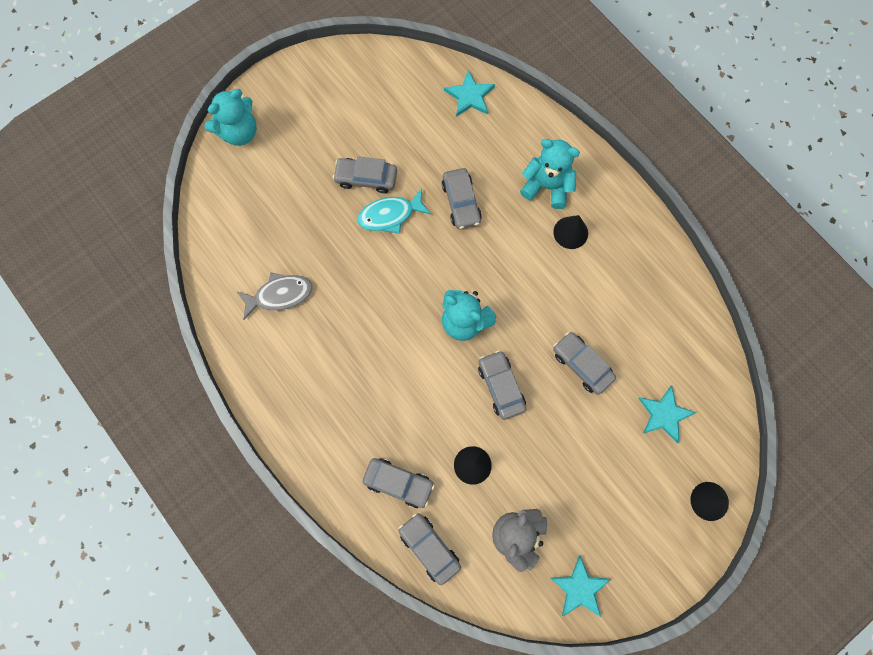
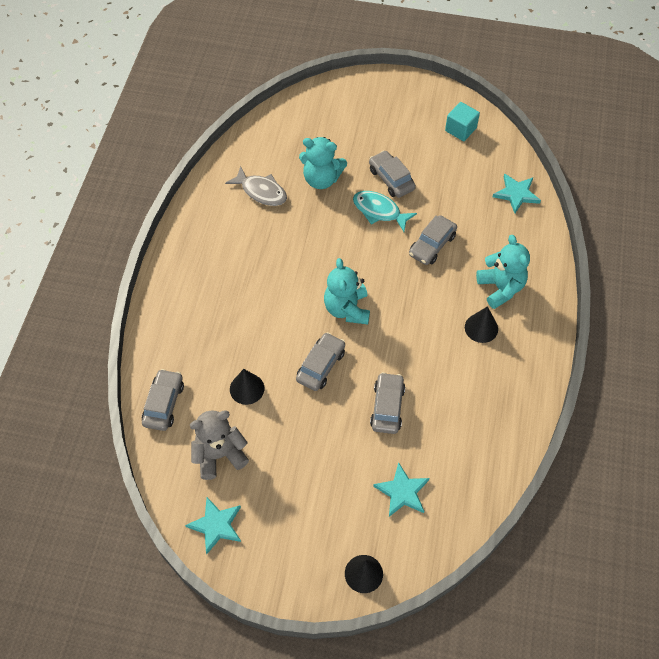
camera: 50 degrees right, 15 degrees down
turquoise teddy bear [205,89,257,146] -> turquoise teddy bear moved to [299,137,347,189]
grey car [363,458,435,508] -> none
none -> turquoise cube [445,102,480,141]

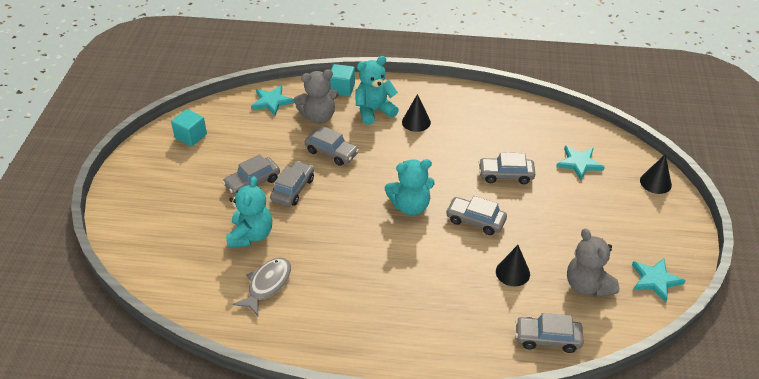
camera: 95 degrees left, 15 degrees down
turquoise fish [353,191,417,232] -> grey car [270,161,314,206]
none -> grey teddy bear [294,69,339,124]
none -> turquoise cube [330,64,355,97]

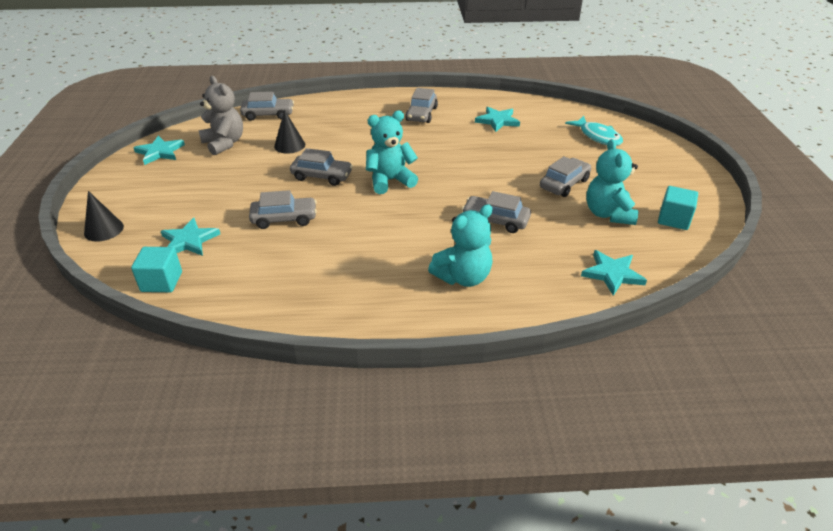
camera: 170 degrees right, 5 degrees down
turquoise teddy bear [226,176,272,248] -> turquoise teddy bear moved to [586,139,638,225]
grey fish [233,258,291,316] -> turquoise star [475,107,520,132]
grey car [270,161,314,206] -> grey car moved to [405,88,438,123]
grey teddy bear [294,69,339,124] -> none
turquoise cube [330,64,355,97] -> turquoise cube moved to [131,247,182,292]
black cone [402,94,431,132] -> none
none -> turquoise fish [565,116,623,146]

